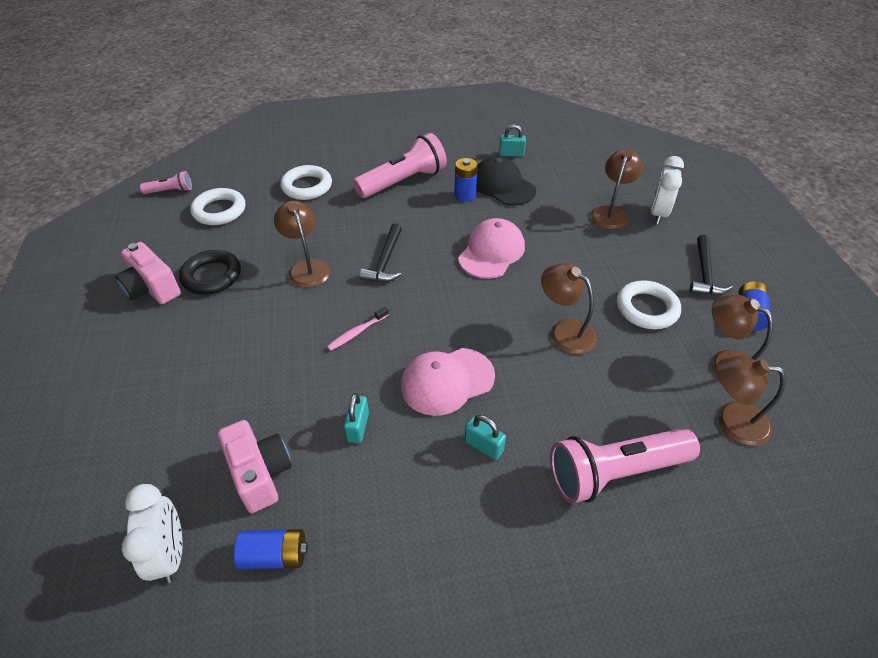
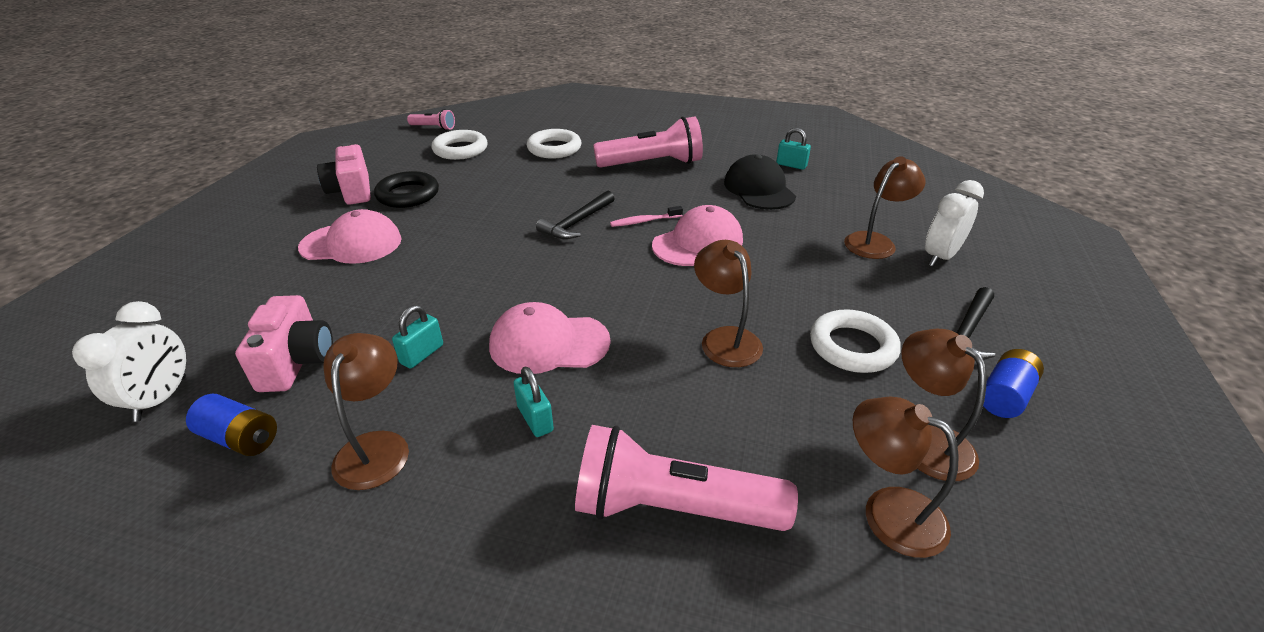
camera: 25 degrees right, 10 degrees down
brown lamp [274,201,331,288] -> brown lamp moved to [323,333,409,490]
pink toothbrush [327,306,389,351] -> pink toothbrush moved to [610,206,683,227]
blue battery [455,158,478,202] -> none
none -> pink cap [298,209,402,264]

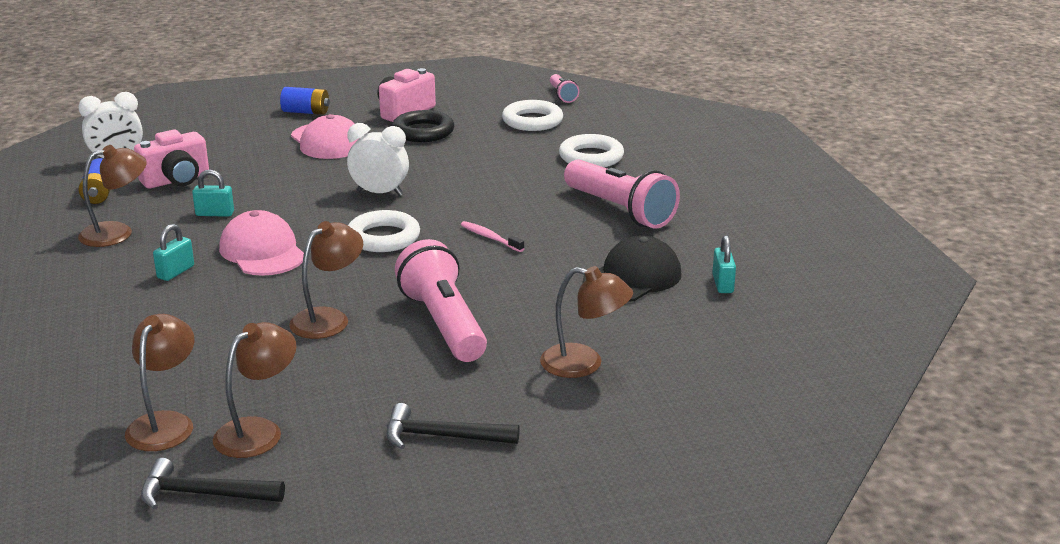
camera: 60 degrees right, 10 degrees down
black hammer [536,191,615,239] -> black hammer moved to [141,458,285,509]
pink flashlight [575,425,798,531] -> pink flashlight moved to [395,239,487,362]
pink cap [652,205,743,266] -> none
white ring [810,309,901,373] -> white ring moved to [348,210,420,252]
white clock [925,180,984,267] -> white clock moved to [347,123,409,196]
blue battery [983,349,1044,418] -> blue battery moved to [280,87,330,115]

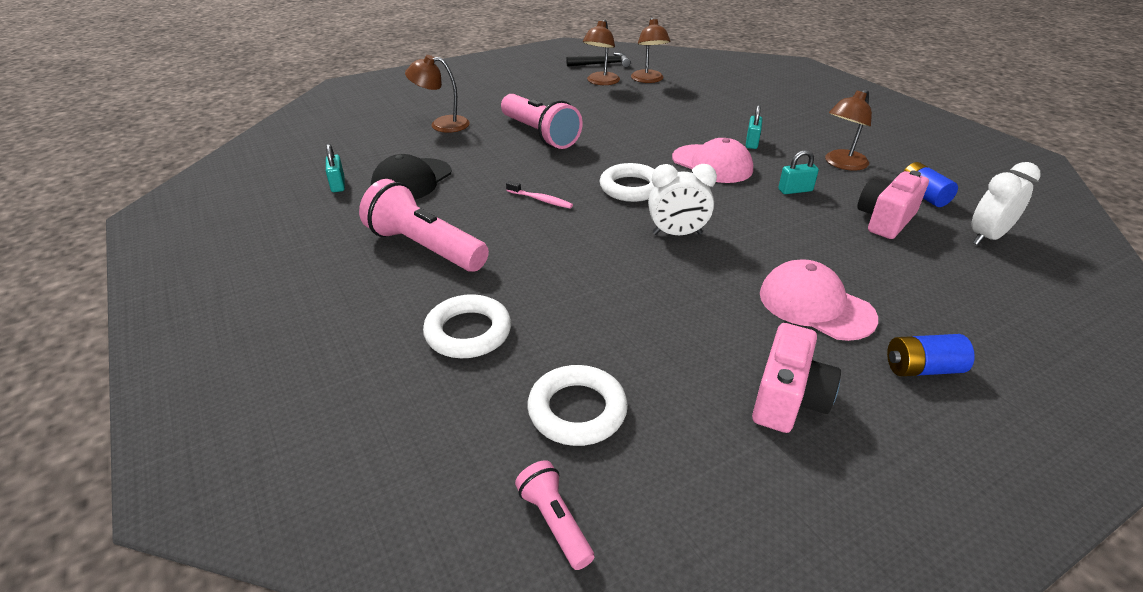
camera: 165 degrees right, 10 degrees up
brown lamp [289,221,363,339] -> none
black hammer [386,403,520,449] -> none
black ring [392,110,454,142] -> none

